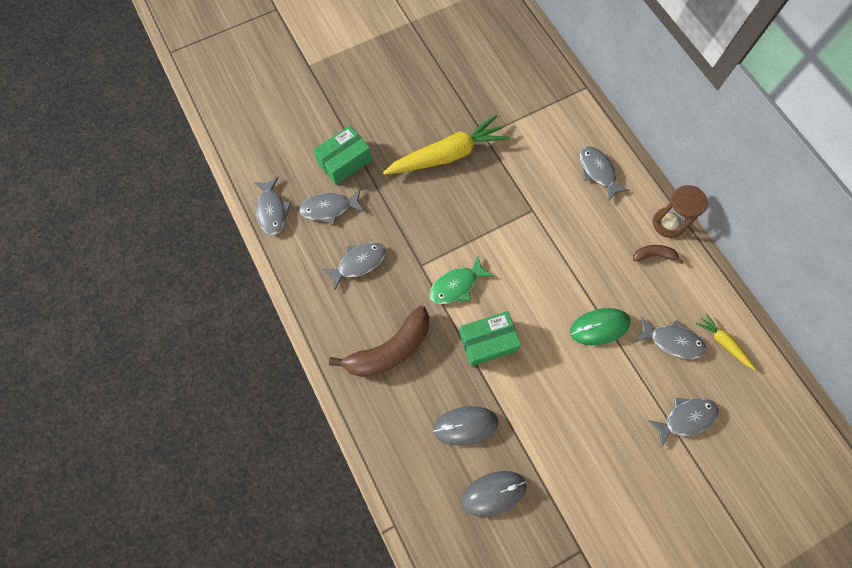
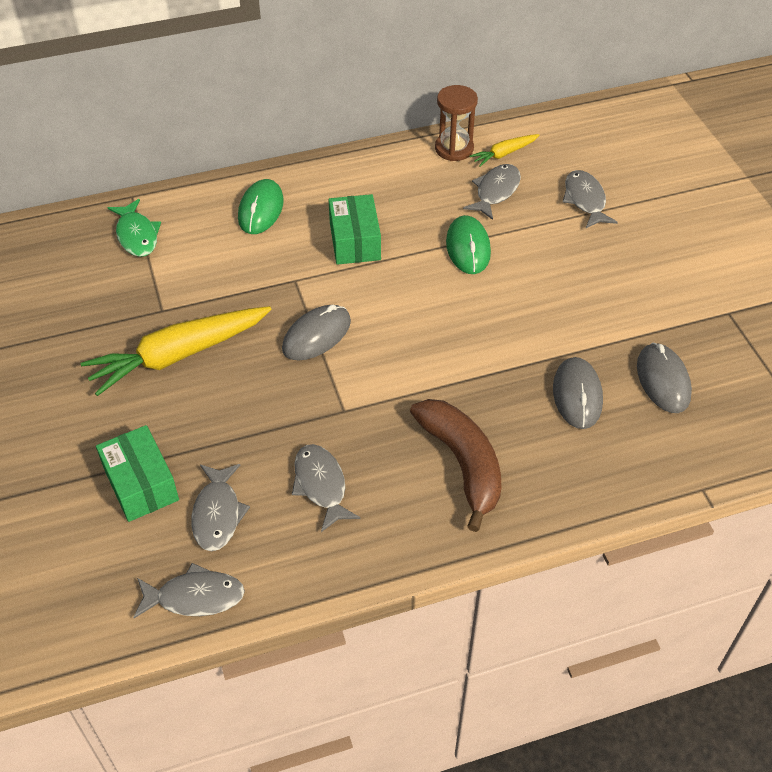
camera: 80 degrees left, 20 degrees down
yellow carrot [383,115,510,175] -> yellow carrot turned 105 degrees counterclockwise [81,306,272,396]
green fish [429,256,493,304] -> green fish moved to [108,199,161,257]
green box [459,311,521,366] -> green box moved to [328,194,381,265]
grey fish [580,146,629,202] -> green mouse [238,179,284,234]
brown banana [633,245,684,264] -> none
brown hourglass [653,185,708,238] -> brown hourglass moved to [435,85,478,161]
none -> grey mouse [282,305,351,360]

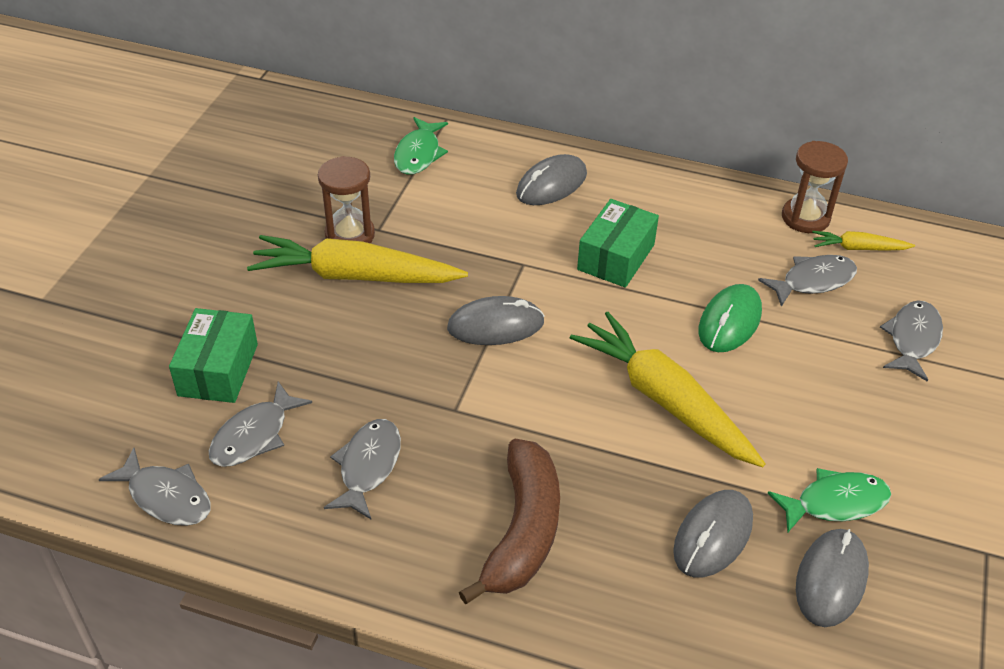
camera: 35 degrees right, 5 degrees down
green mouse [238,179,284,234] -> grey mouse [516,154,587,205]
none -> brown hourglass [318,156,375,243]
none -> yellow carrot [570,312,766,467]
none -> green fish [768,468,891,532]

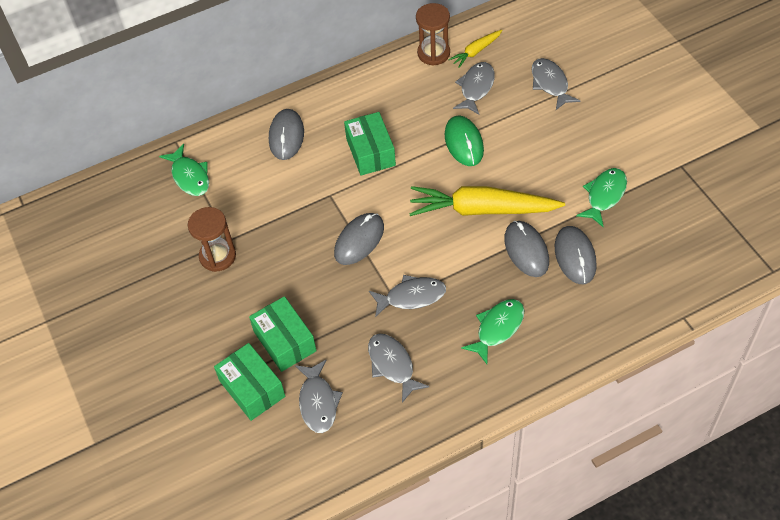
camera: 40 degrees left, 10 degrees up
grey fish [99,448,211,526] -> grey fish moved to [369,275,446,317]
yellow carrot [247,235,468,283] -> none
brown banana [459,439,560,604] -> green fish [461,299,524,364]
grey mouse [796,529,869,627] -> grey mouse moved to [504,221,549,277]
none -> green box [249,296,317,372]

